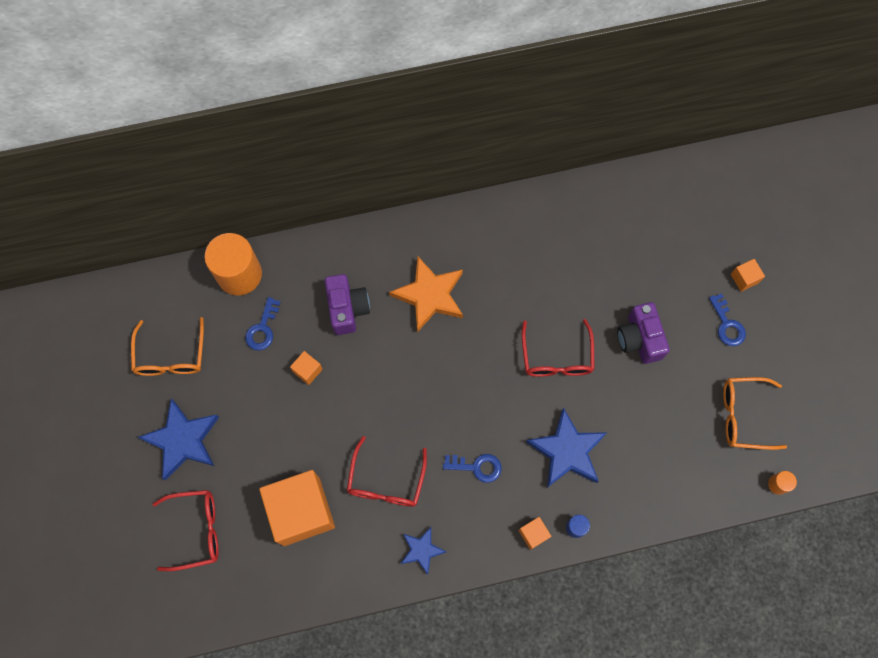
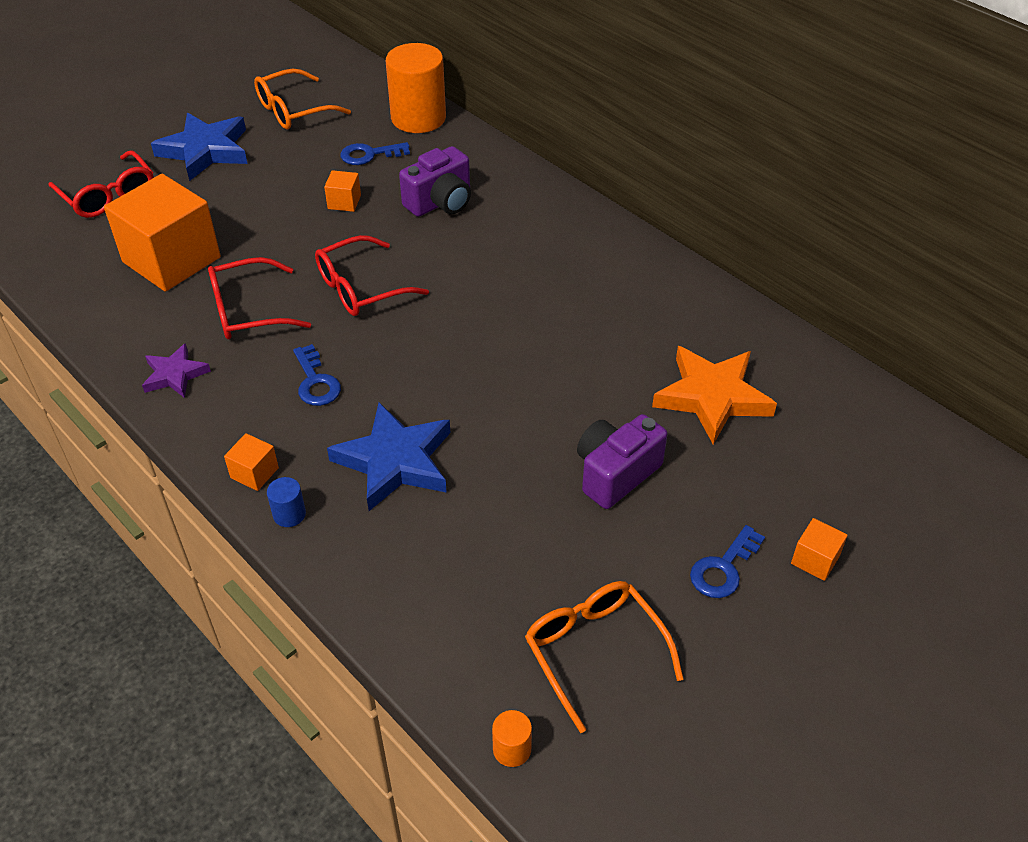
camera: 60 degrees right, 25 degrees down
orange star [389,257,463,332] -> orange star moved to [652,346,777,444]
blue star [401,527,446,575] -> purple star [142,343,211,398]
red glasses [522,319,595,377] -> red glasses moved to [315,235,429,316]

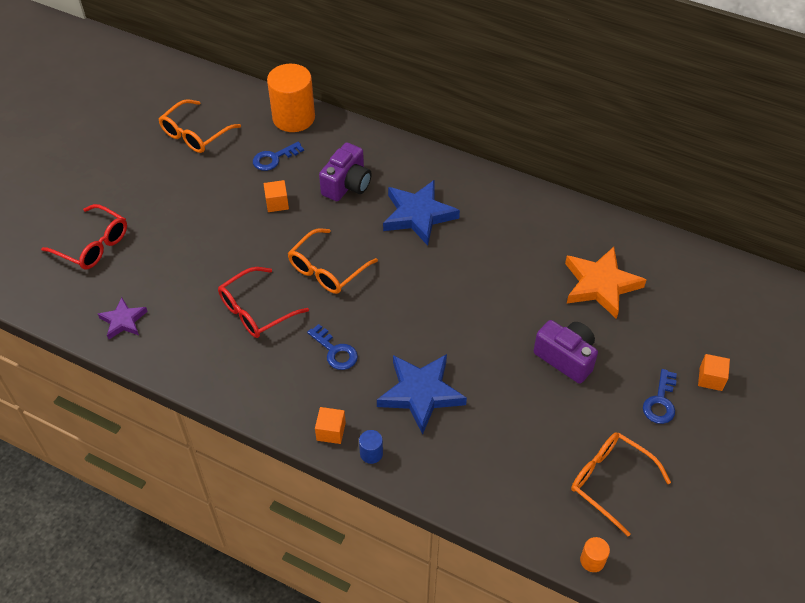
camera: 20 degrees left, 5 degrees up
orange cube [104,174,221,292] -> none
purple star [142,343,211,398] -> purple star moved to [98,297,148,339]
blue star [151,113,248,181] -> blue star moved to [383,180,460,246]
red glasses [315,235,429,316] -> orange glasses [288,228,378,294]
purple camera [577,414,668,509] -> purple camera turned 105 degrees clockwise [533,320,598,384]

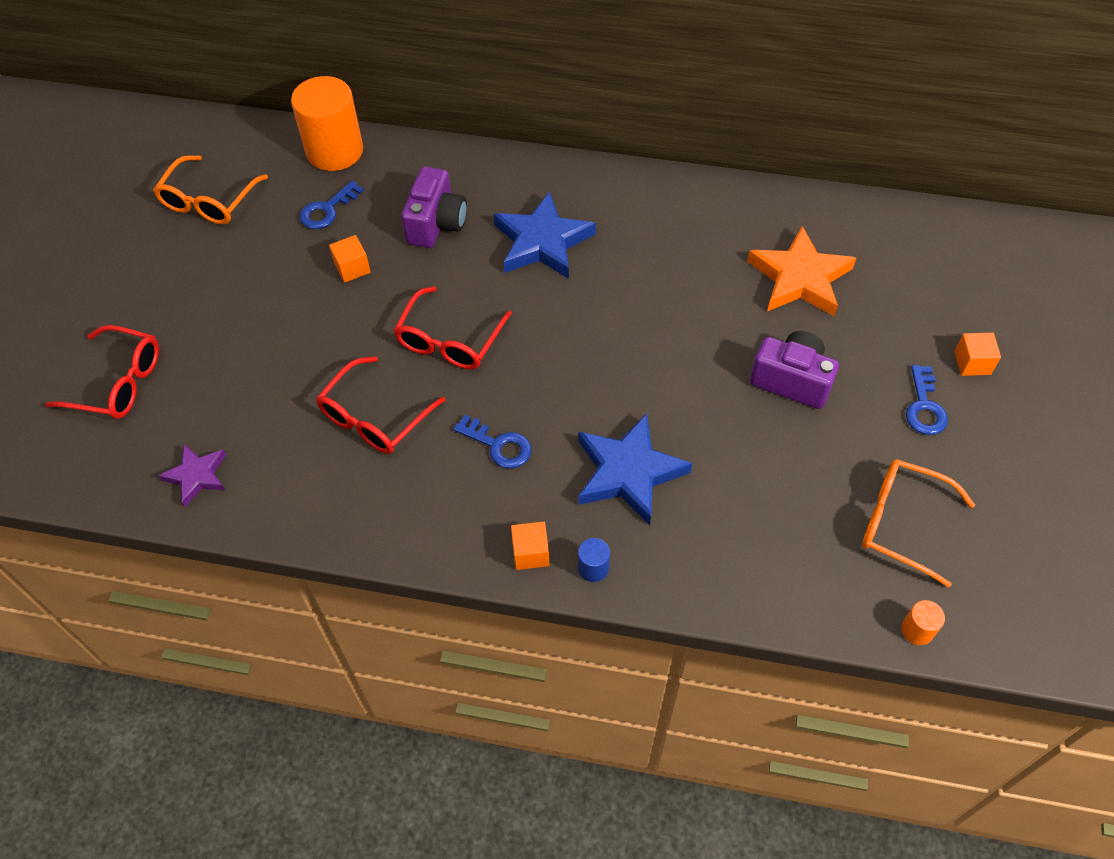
camera: 15 degrees left, 5 degrees up
orange glasses [288,228,378,294] -> red glasses [393,286,512,369]

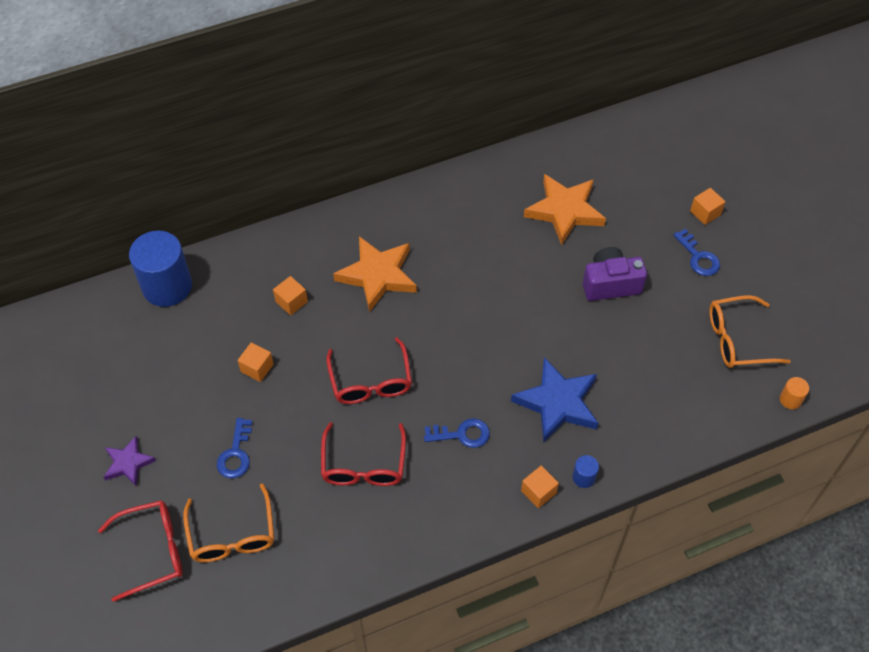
camera: 35 degrees left, 0 degrees up
orange glasses [153,155,268,224] -> orange glasses moved to [183,483,274,562]
purple star [158,444,226,507] -> purple star moved to [104,436,156,487]
orange cylinder [291,76,363,171] -> blue cylinder [129,231,192,307]
blue key [300,181,364,229] -> blue key moved to [217,418,252,478]
purple camera [401,167,467,248] -> orange cube [273,276,308,315]
blue star [494,191,596,279] -> orange star [333,236,417,312]

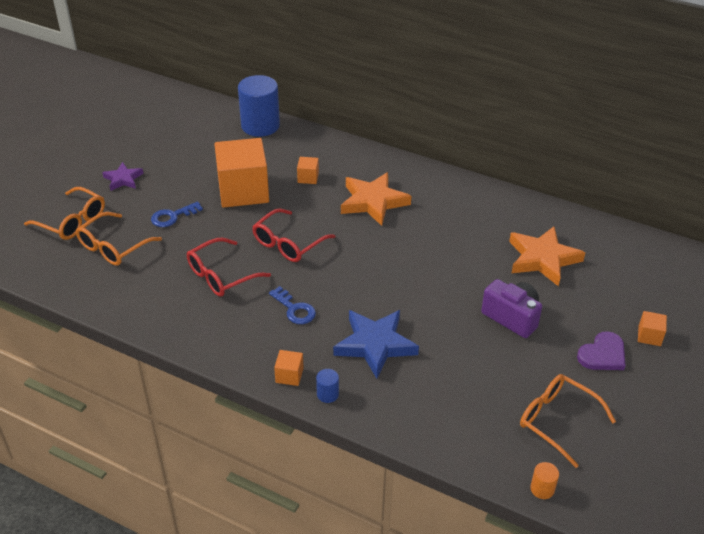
camera: 50 degrees right, 15 degrees down
red glasses [98,500,183,602] -> orange glasses [24,187,105,240]
orange cube [237,342,274,382] -> orange cube [214,138,269,208], size x2.41
blue key [673,229,720,276] -> purple heart [577,331,625,370]

